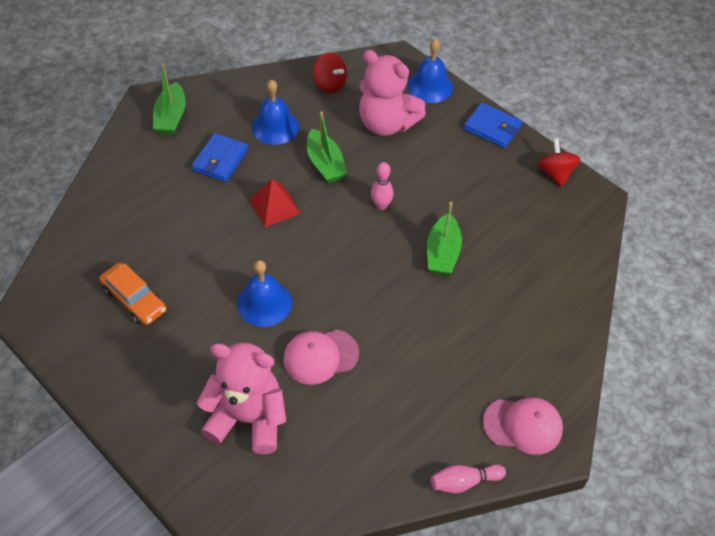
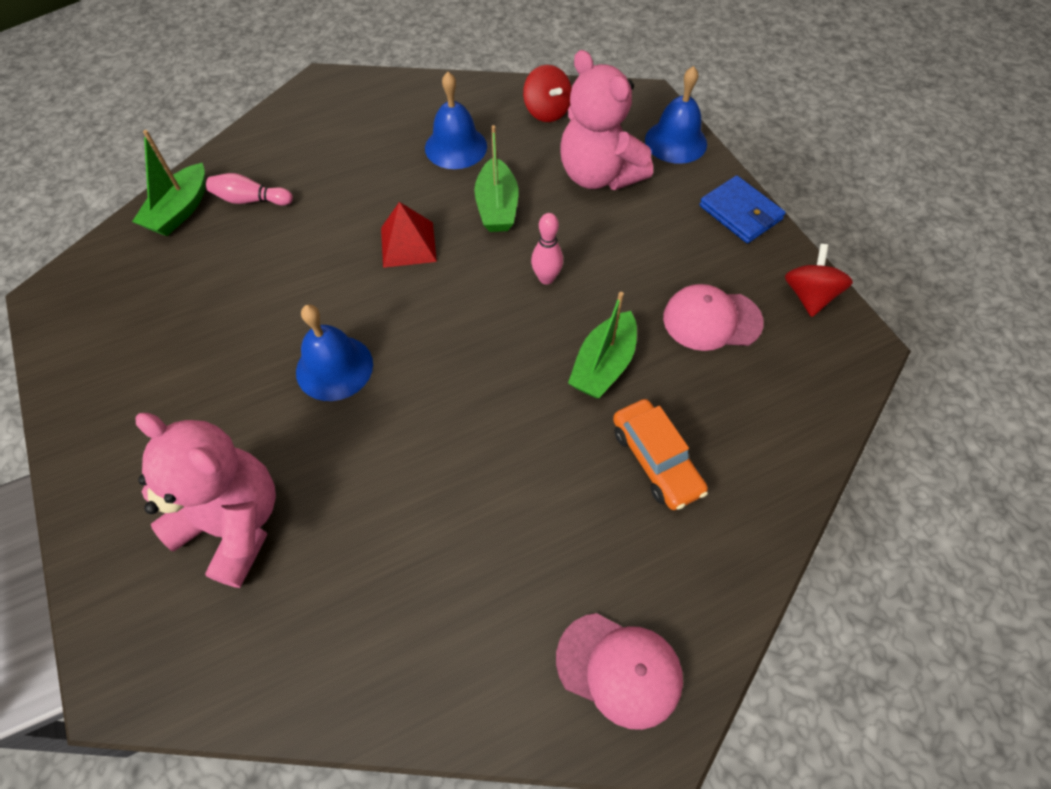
camera: 20 degrees right, 5 degrees up
orange car [100,263,166,325] -> orange car moved to [613,399,708,510]
green boat [153,64,186,135] -> green boat moved to [132,130,205,236]
blue wallet [191,133,248,182] -> none
pink cap [283,330,359,385] -> pink cap moved to [663,284,764,351]
pink bowling pin [431,464,506,493] -> pink bowling pin moved to [206,173,293,206]

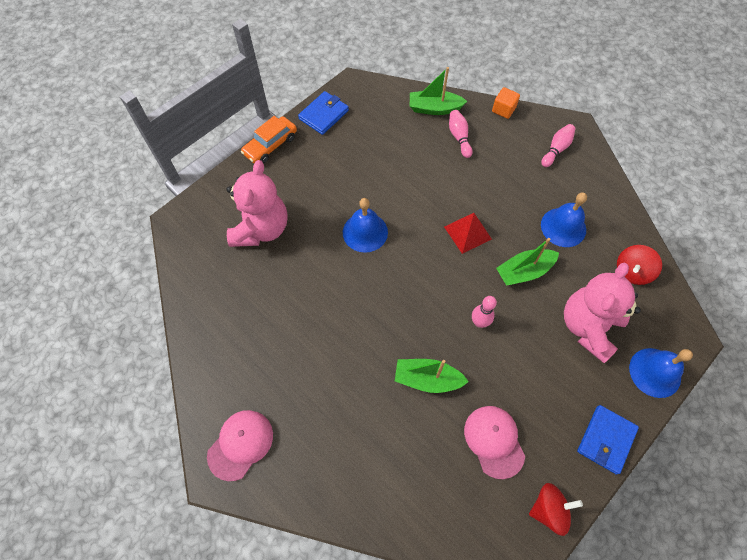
camera: 70 degrees right, 5 degrees up
pink cap [556,613,683,730] -> pink cap turned 150 degrees counterclockwise [207,410,273,481]
orange car [613,399,708,510] -> orange car moved to [241,116,297,163]
none -> blue wallet [298,91,349,135]
none -> orange cube [492,87,520,119]
none -> pink bowling pin [541,124,575,167]

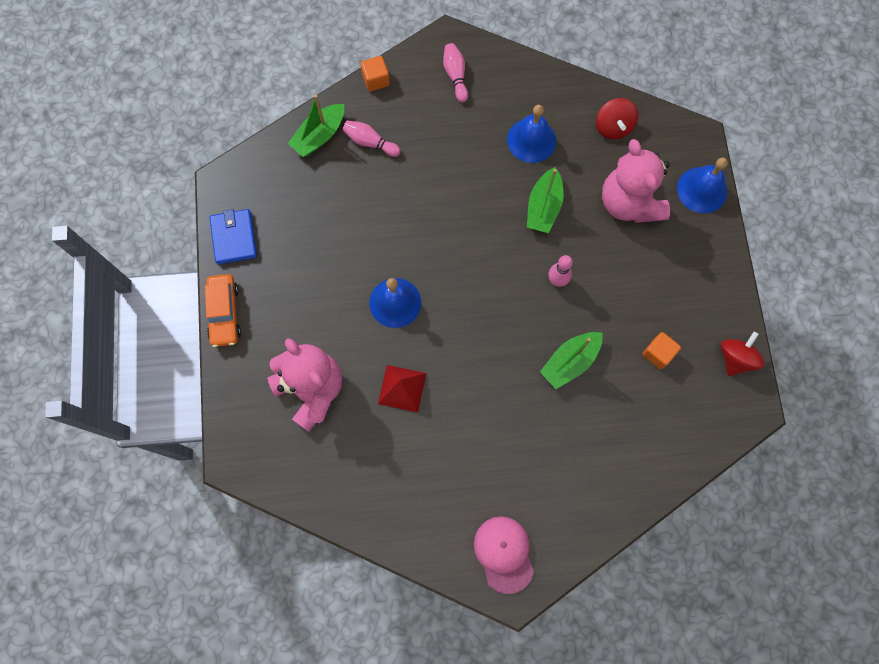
camera: 50 degrees left, 10 degrees up
red pyramid [444,213,492,254] -> red pyramid moved to [378,365,426,413]
pink cap [464,406,525,479] -> orange cube [642,332,681,369]
blue wallet [577,405,639,475] -> none

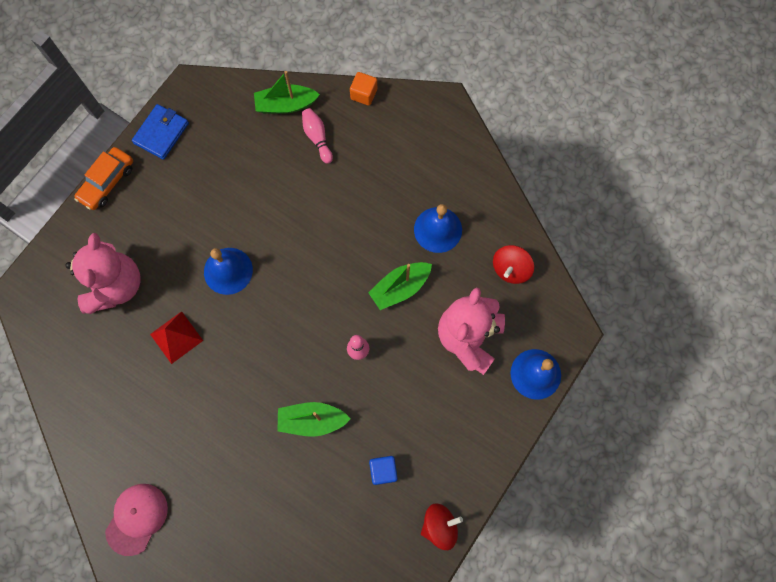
camera: 40 degrees right, 0 degrees up
pink bowling pin [443,43,468,102] -> none
orange cube [642,332,681,369] -> blue cube [369,456,398,485]

